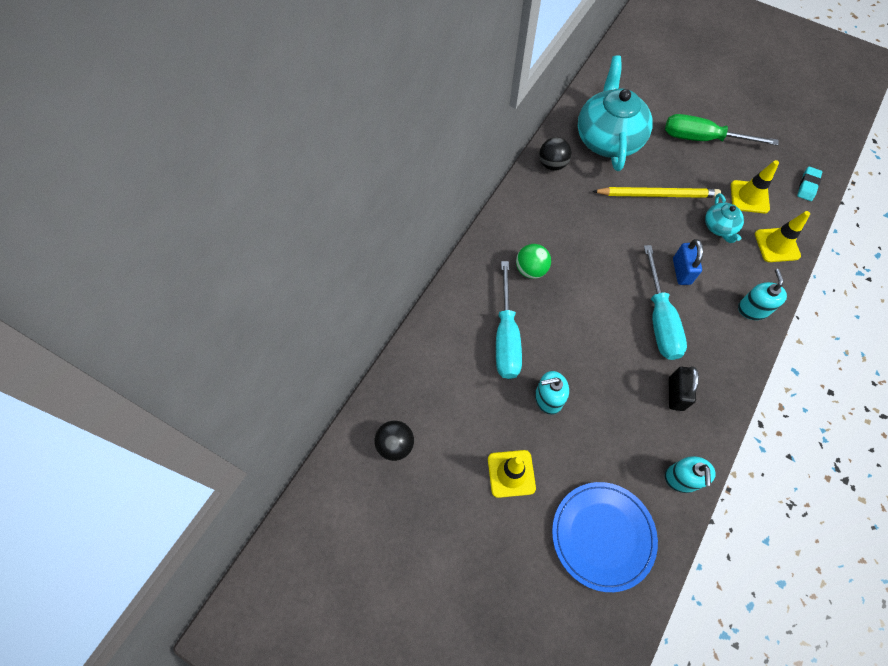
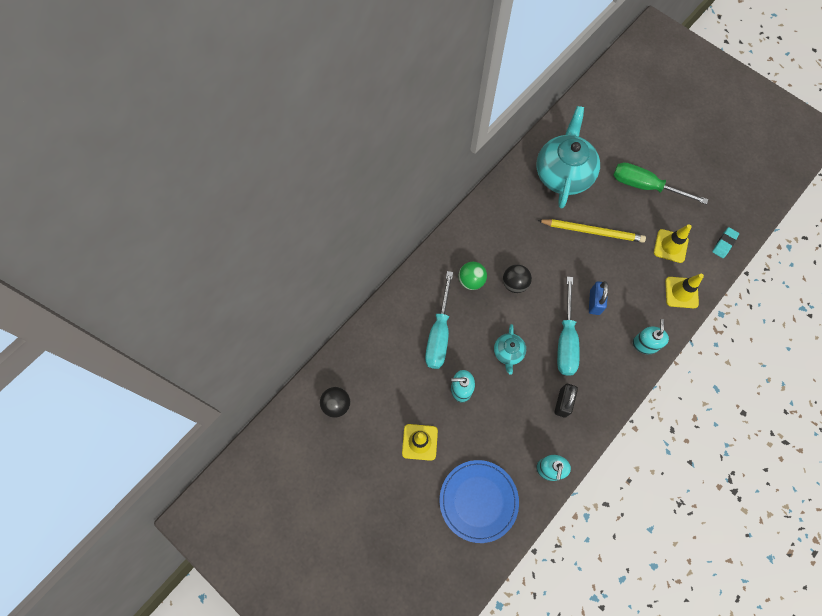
camera: 10 degrees right, 5 degrees up
black ball [539,137,572,171] -> black ball moved to [503,265,532,293]
turquoise teapot [705,193,744,243] -> turquoise teapot moved to [494,324,526,375]

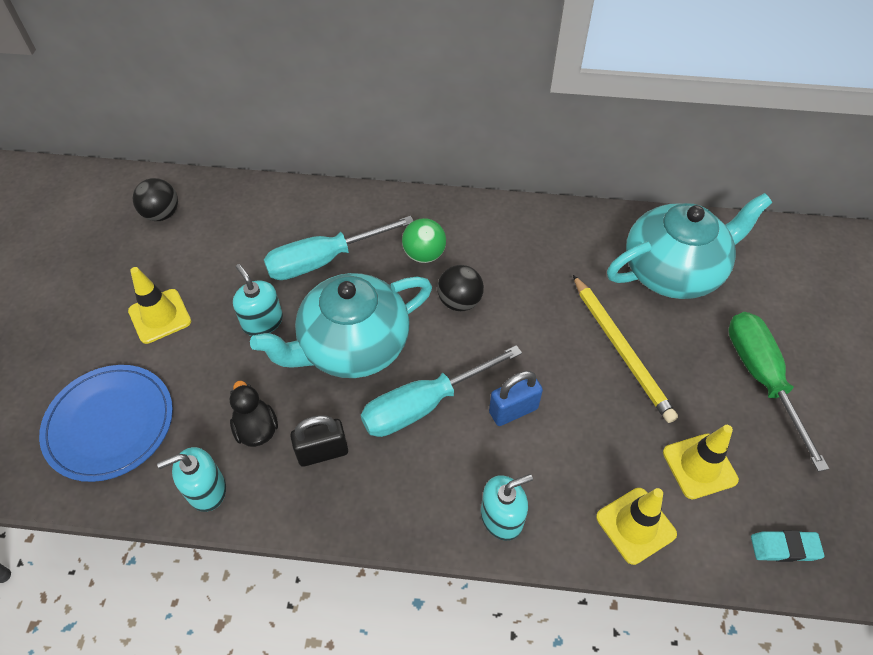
camera: 55 degrees right, 15 degrees down
turquoise teapot [494,324,526,375] -> turquoise teapot [250,273,432,378], size x2.11
none -> black duck [229,381,278,447]

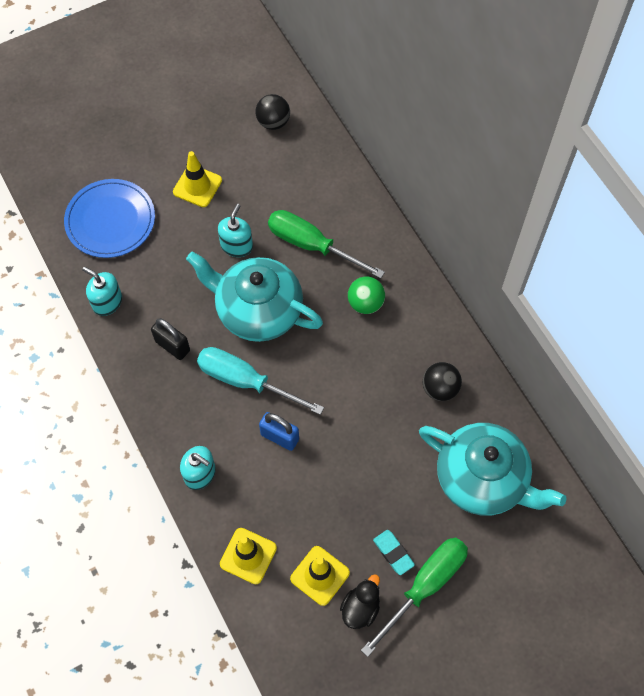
camera: 55 degrees right, 10 degrees up
black duck [229,381,278,447] -> black duck moved to [340,574,380,629]
turquoise screwdriver [264,216,413,280] -> green screwdriver [268,210,385,278]
black ball [437,265,484,311] -> black ball moved to [423,362,462,401]
yellow pencil [573,275,678,423] -> none
turquoise eraser [751,530,825,562] -> turquoise eraser moved to [373,530,415,575]

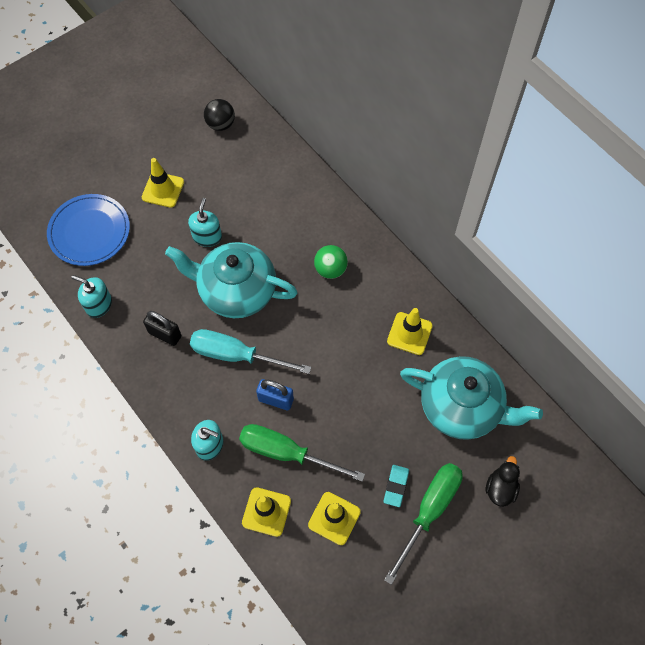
camera: 10 degrees left, 0 degrees up
green screwdriver [268,210,385,278] -> green screwdriver moved to [239,424,365,482]
black duck [340,574,380,629] -> black duck moved to [486,456,520,507]
turquoise eraser [373,530,415,575] -> turquoise eraser turned 60 degrees clockwise [384,465,409,507]
black ball [423,362,462,401] -> yellow traffic cone [387,308,433,355]

